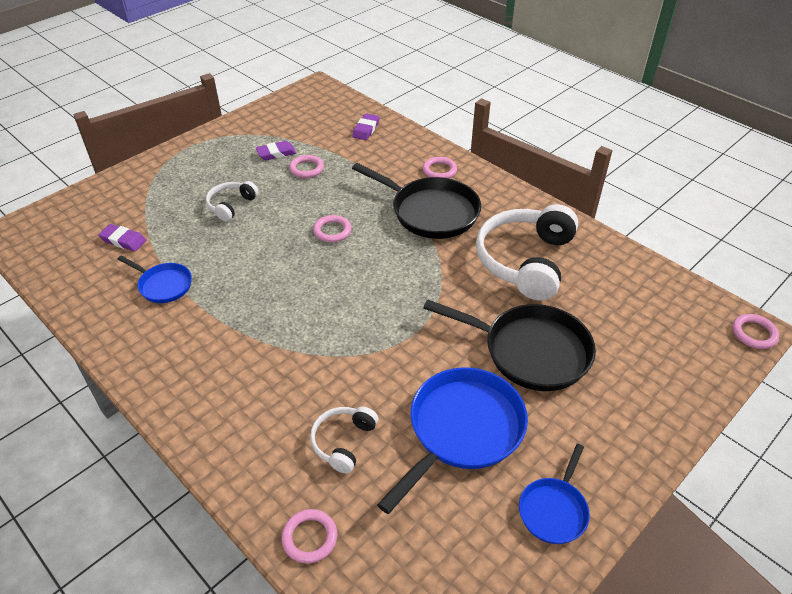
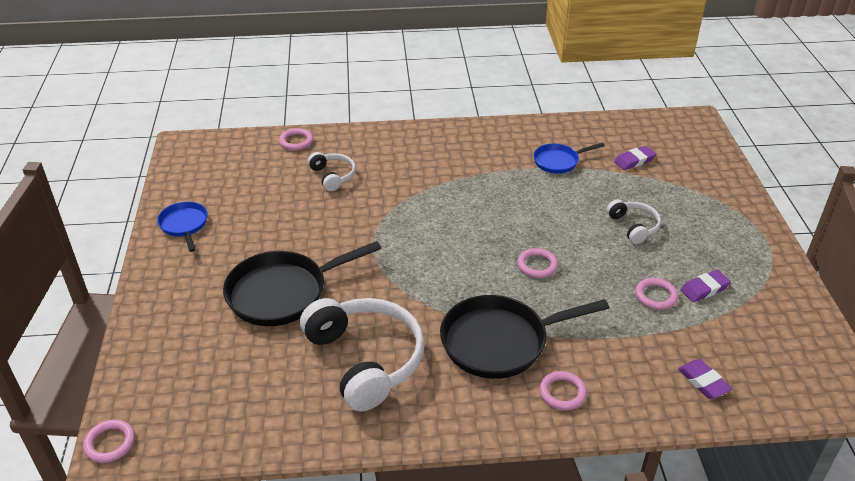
camera: 130 degrees right, 5 degrees down
purple eraser [256,141,296,160] -> purple eraser turned 45 degrees clockwise [680,270,731,302]
blue pan [377,367,528,514] -> none

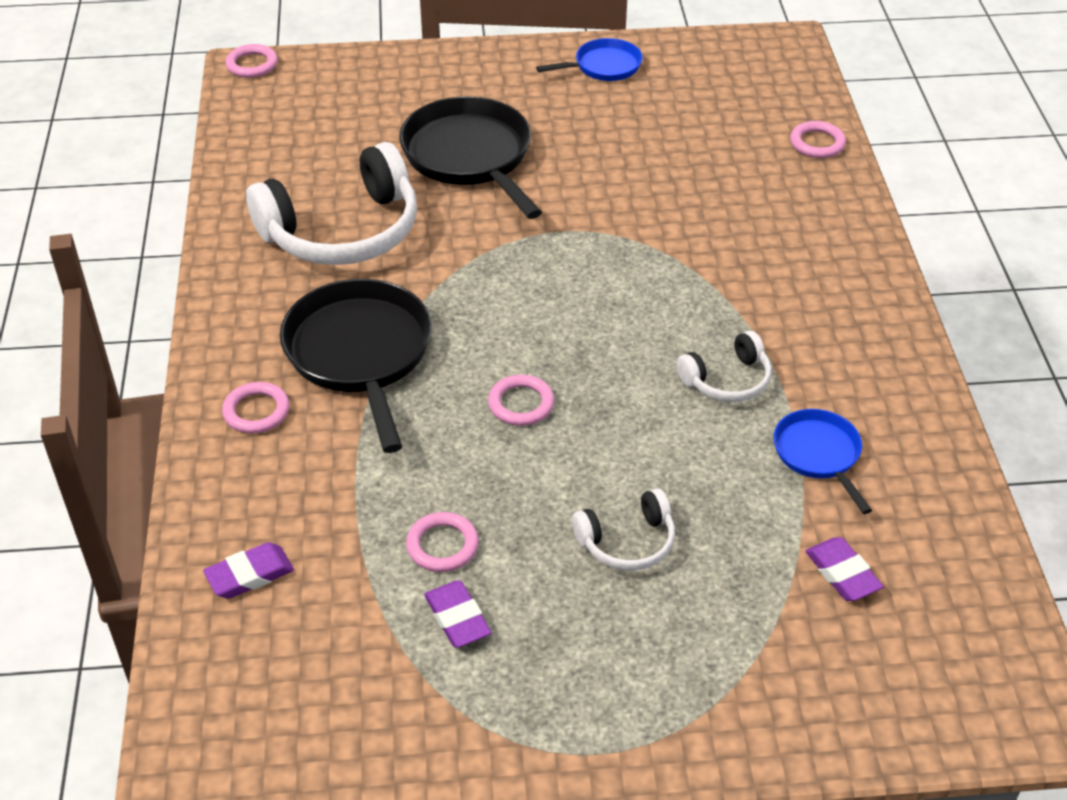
camera: 90 degrees right, 5 degrees up
white headphones [308,152,356,191] -> white headphones moved to [677,331,772,402]

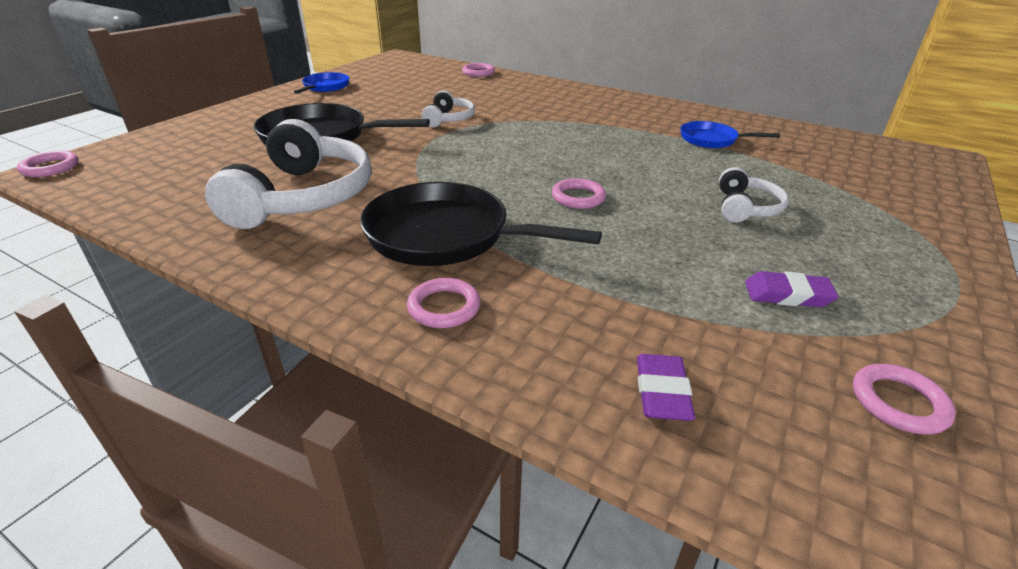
camera: 55 degrees left, 10 degrees down
pink ring [406,512,479,572] -> pink ring moved to [853,364,956,435]
white headphones [677,331,772,402] -> white headphones moved to [422,90,475,127]
purple eraser [805,537,884,601] -> none

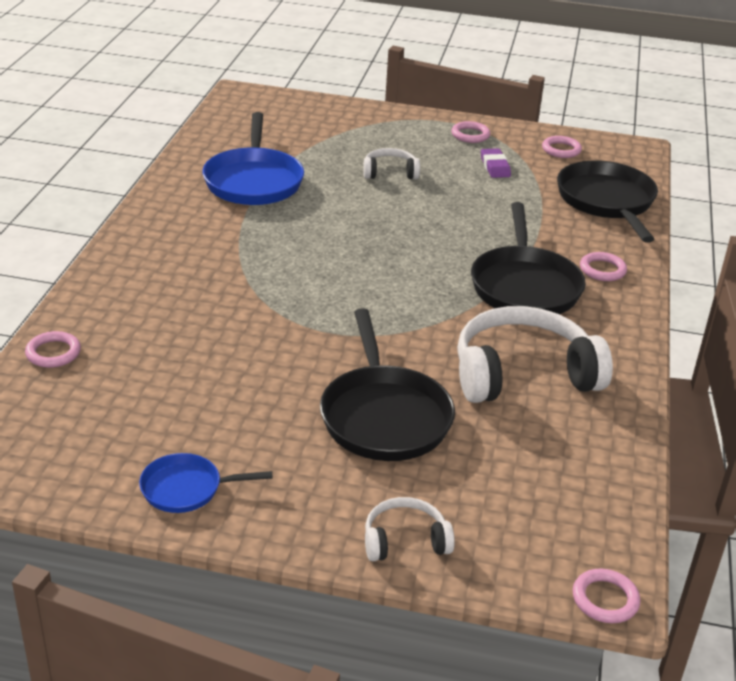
camera: 110 degrees left, 0 degrees up
white headphones [422,90,475,127] -> white headphones moved to [365,497,455,561]
pink ring [552,178,606,209] -> pink ring moved to [451,121,490,143]
purple eraser [637,354,695,421] -> black pan [557,160,658,243]
blue pan [680,121,780,148] -> blue pan [202,112,304,205], size x1.83

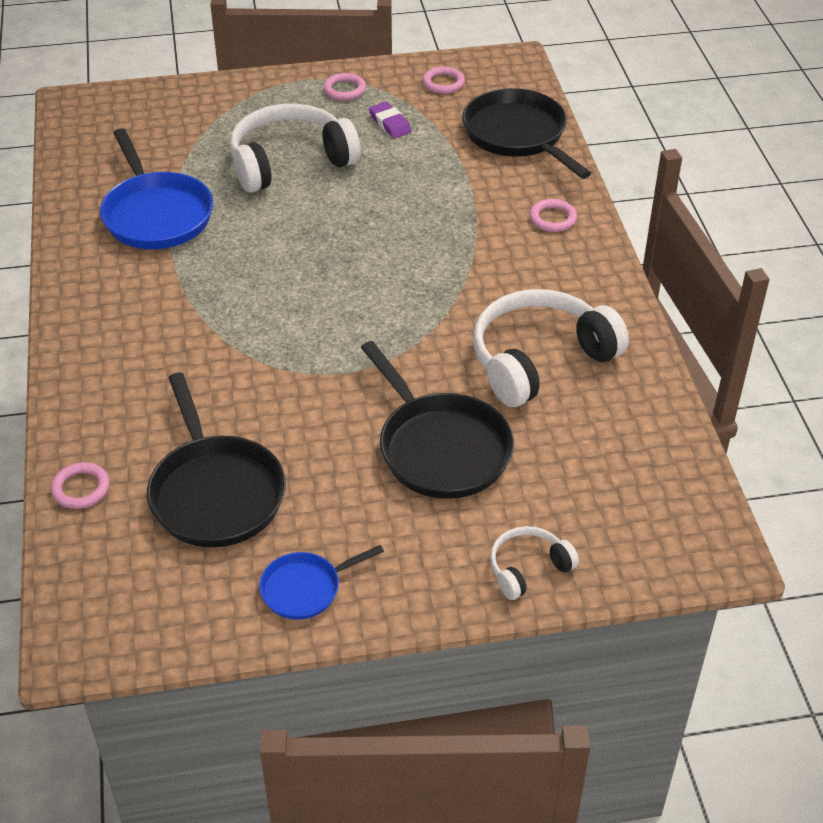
camera: 20 degrees left, 10 degrees up
white headphones [363,148,420,179] -> white headphones [230,104,361,193], size x2.01
black pan [471,202,586,314] -> black pan moved to [147,372,286,547]
pink ring [573,569,640,623] -> none

